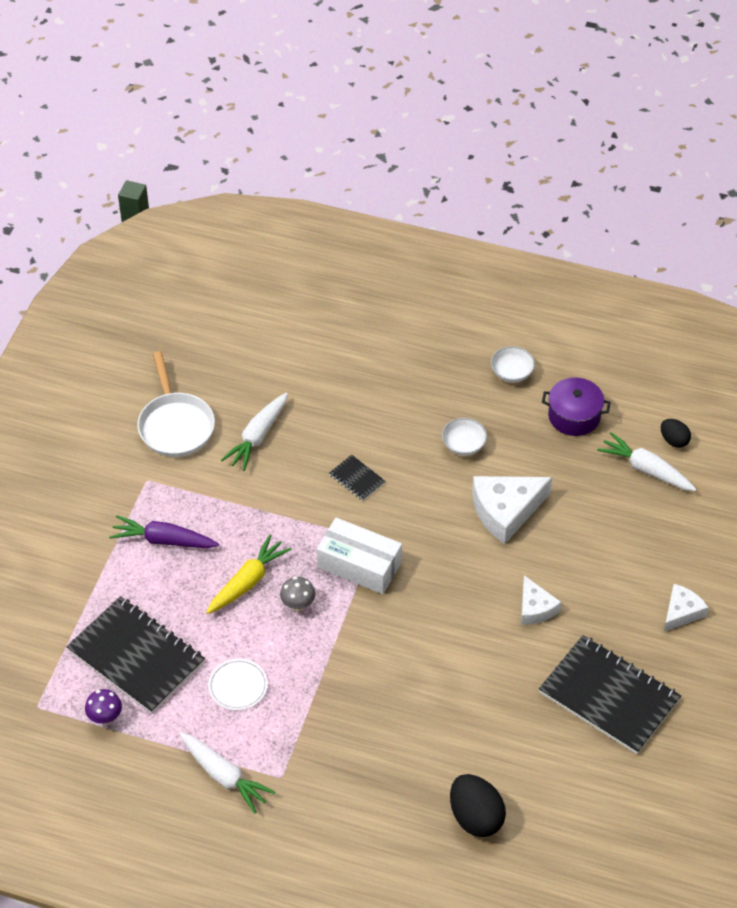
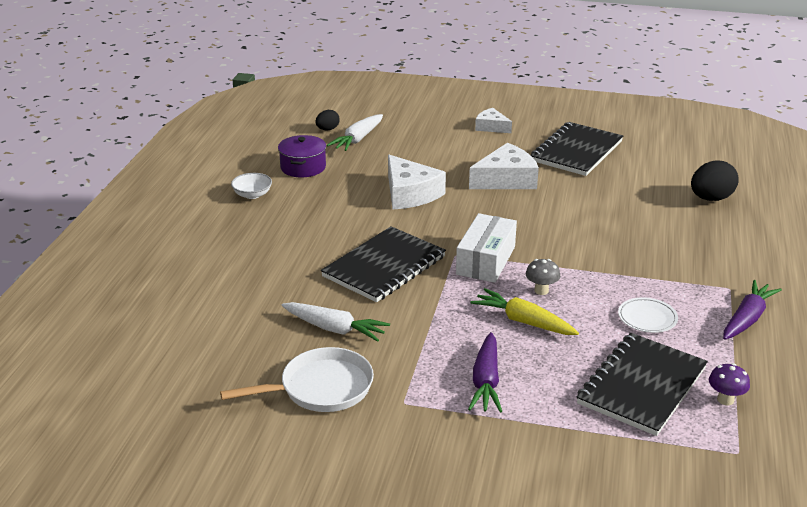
camera: 95 degrees left, 20 degrees down
white carrot [179,732,275,814] -> purple carrot [723,280,782,340]
black notebook [329,455,385,501] -> black notebook [321,226,446,302], size x2.29
white bowl [442,418,487,456] -> none
white cheese [521,575,561,625] -> white cheese [469,143,539,189], size x1.70

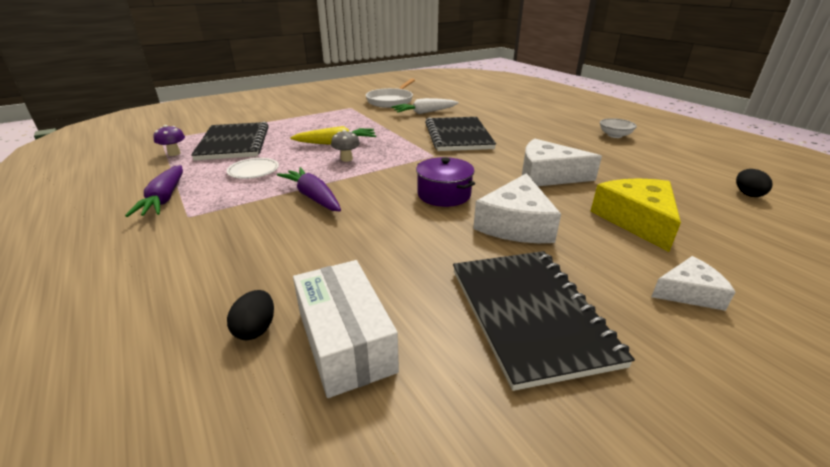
camera: 135 degrees right, 0 degrees up
purple pot [278,135,326,177] -> purple pot moved to [416,157,475,207]
white carrot [327,114,383,151] -> none
white box [456,213,517,283] -> white box moved to [293,260,399,398]
purple carrot [468,332,502,413] -> purple carrot moved to [277,167,341,211]
black egg [691,161,739,201] -> black egg [227,290,274,340], size x0.57
none -> yellow cheese [590,178,681,252]

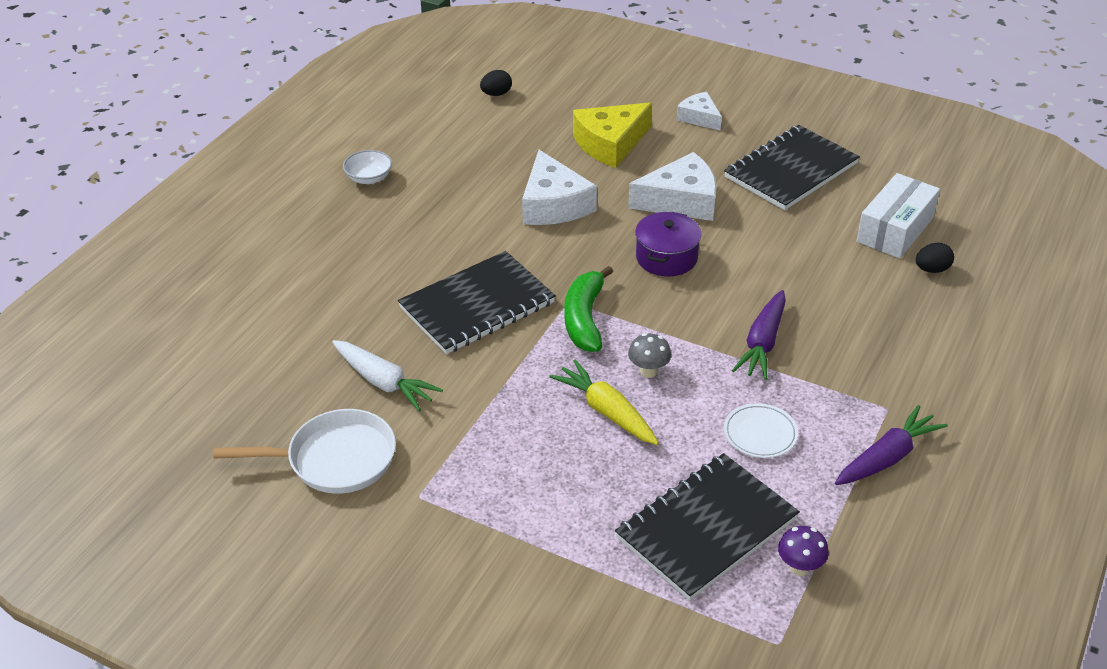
camera: 120 degrees left, 10 degrees up
none -> green banana [564,266,613,352]

